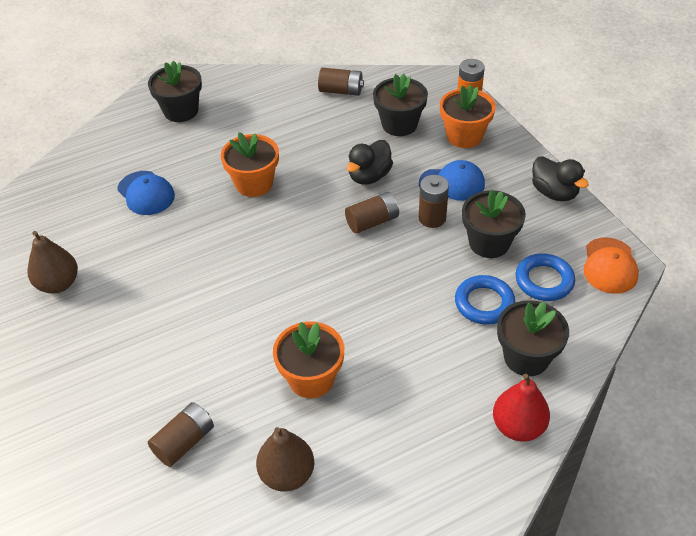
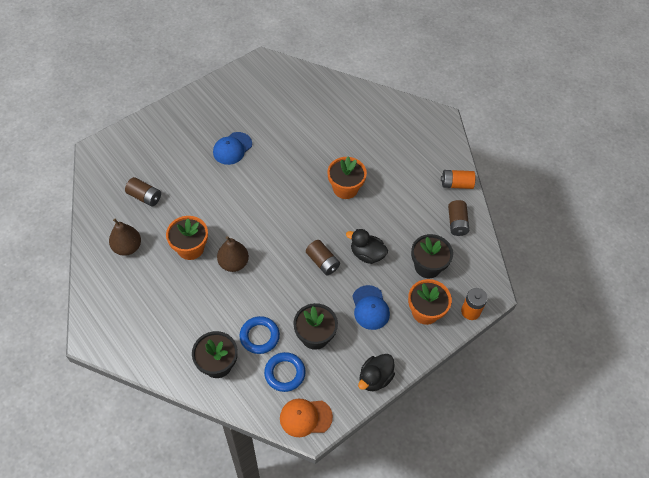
camera: 75 degrees right, 10 degrees up
brown pear [28,231,78,293] -> brown pear moved to [217,236,249,272]
blue cap [117,171,175,215] -> blue cap moved to [213,132,252,165]
black flower pot [148,60,202,122] -> none
brown battery [419,175,449,228] -> none
red pear [493,374,550,442] -> none
none -> orange battery [441,170,475,189]

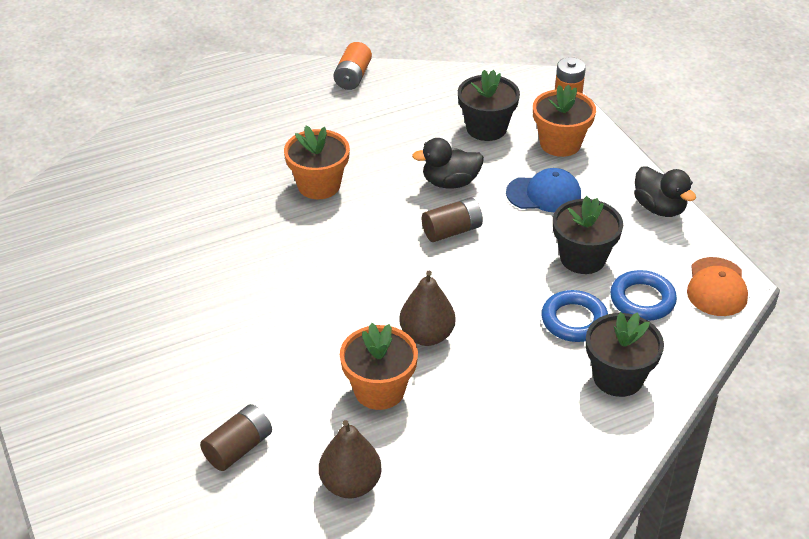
camera: 75 degrees left, 15 degrees down
blue cap [213,132,252,165] -> none
black duck [346,229,388,264] -> black duck turned 45 degrees clockwise [412,138,484,188]
brown battery [448,200,469,236] -> none

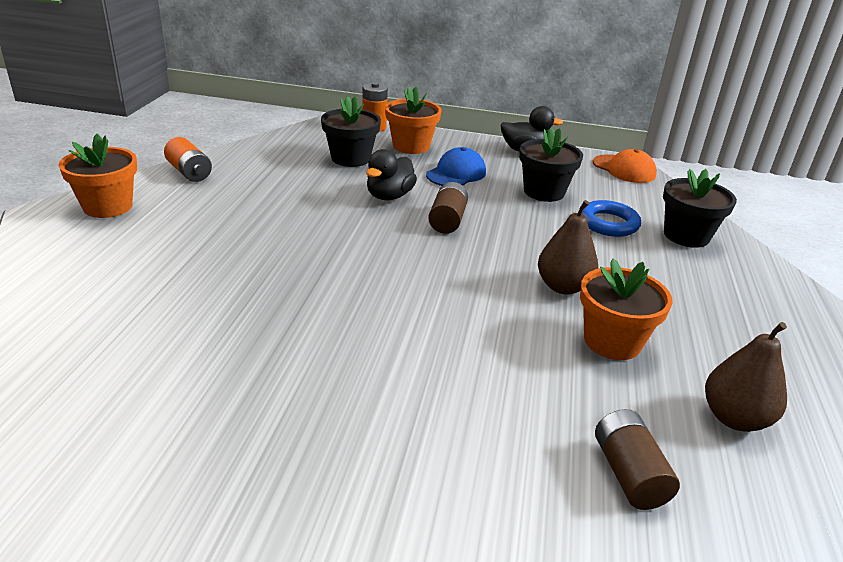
camera: 55 degrees left, 10 degrees down
orange flower pot [284,126,350,199] -> orange flower pot moved to [59,134,137,218]
blue ring [610,270,677,321] -> none

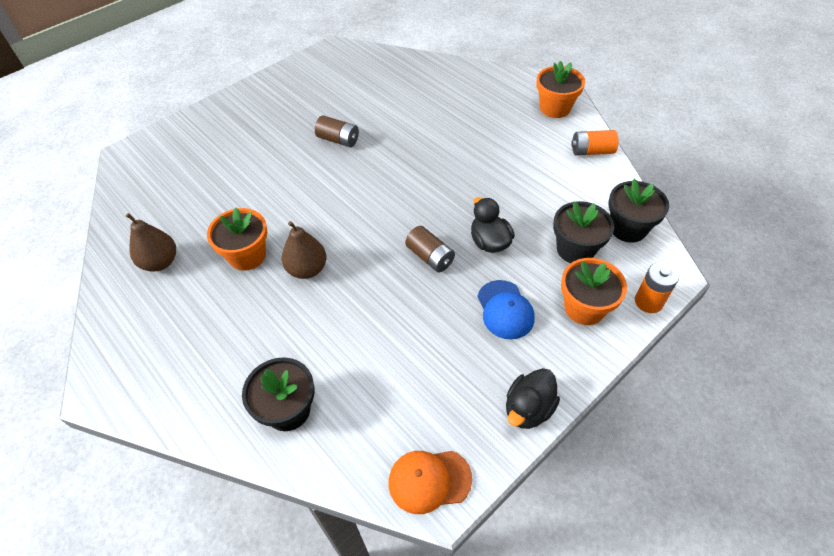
camera: 130 degrees right, 20 degrees up
black flower pot [519,127,583,202] -> black flower pot moved to [608,179,669,243]
blue ring [582,200,641,237] -> none
brown battery [595,409,680,510] -> brown battery moved to [315,115,359,147]

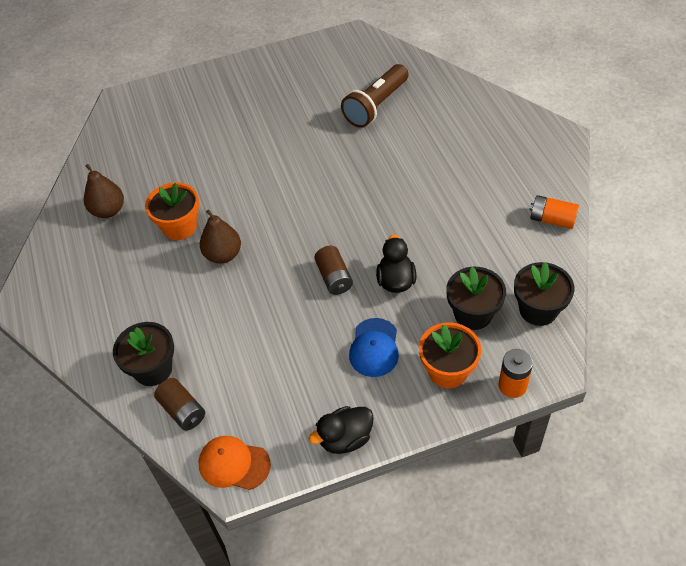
camera: 25 degrees right, 0 degrees up
brown battery [315,115,359,147] -> brown battery moved to [154,378,205,431]
orange flower pot [536,61,585,118] -> none
none -> brown flashlight [341,64,409,128]

